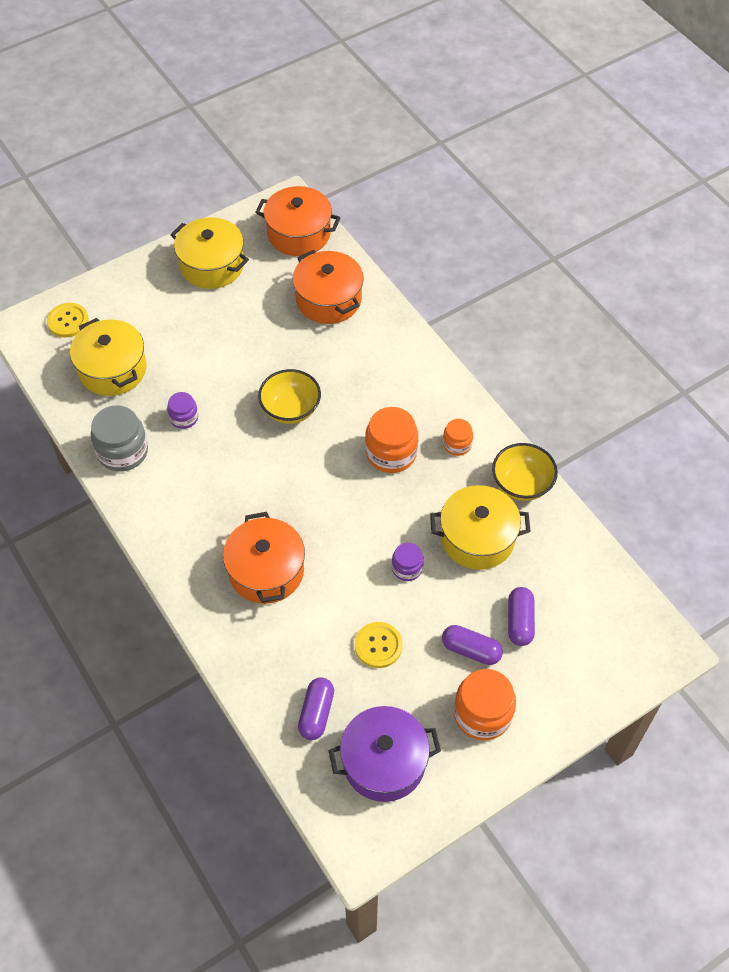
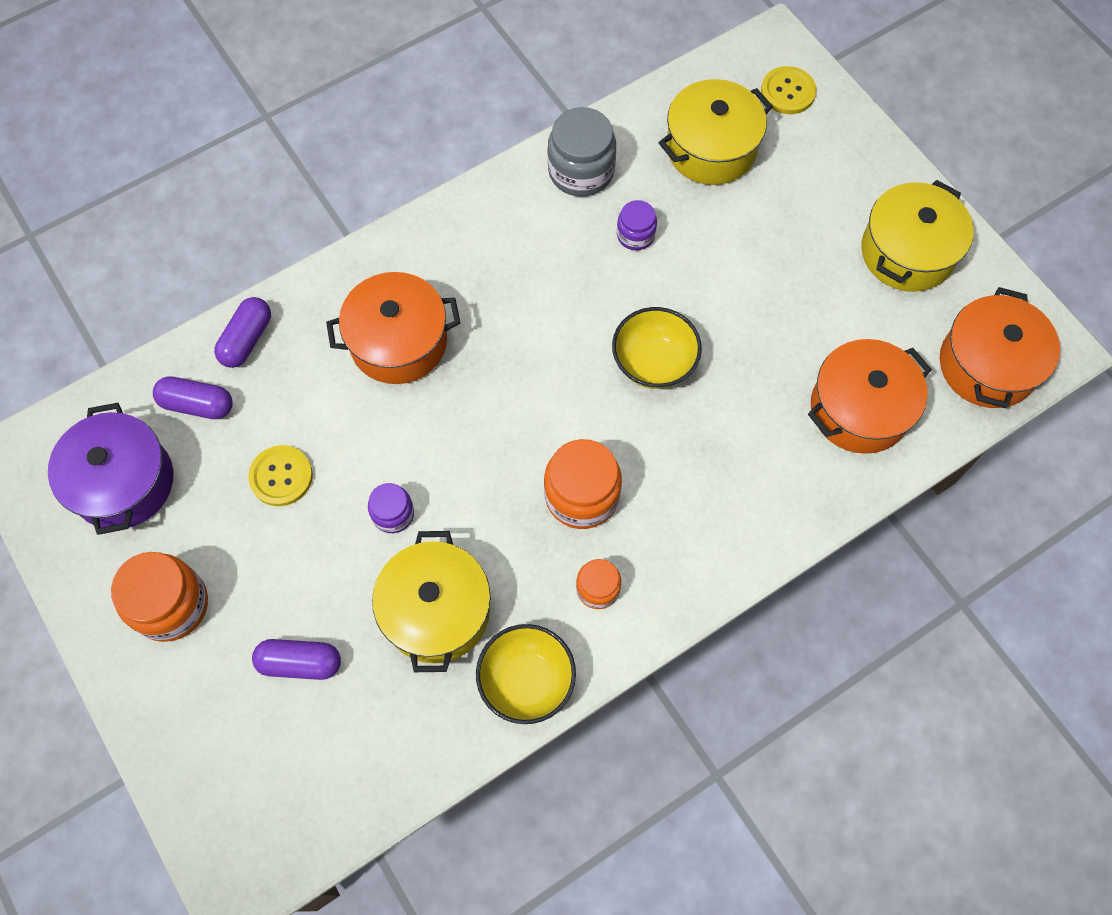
camera: 90 degrees right, 10 degrees up
purple capsule [442,625,503,665] -> purple capsule moved to [214,297,271,368]

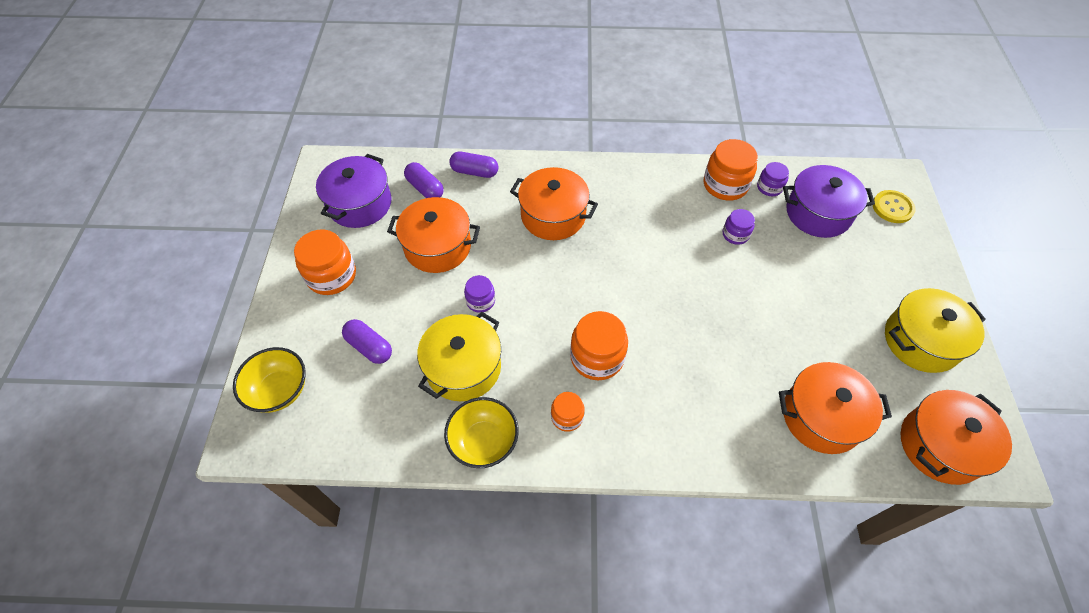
camera: 35 degrees right, 10 degrees down
purple capsule [214,297,271,368] -> purple capsule turned 45 degrees clockwise [449,152,499,178]
yellow button [248,445,313,506] -> orange pot [387,197,480,273]
grey jar [547,107,616,197] -> orange jar [704,139,758,201]
yellow bowl [612,307,702,389] -> yellow bowl moved to [233,347,306,413]
yellow pot [659,79,773,185] -> purple pot [783,165,875,238]
none -> purple jar [757,162,789,196]

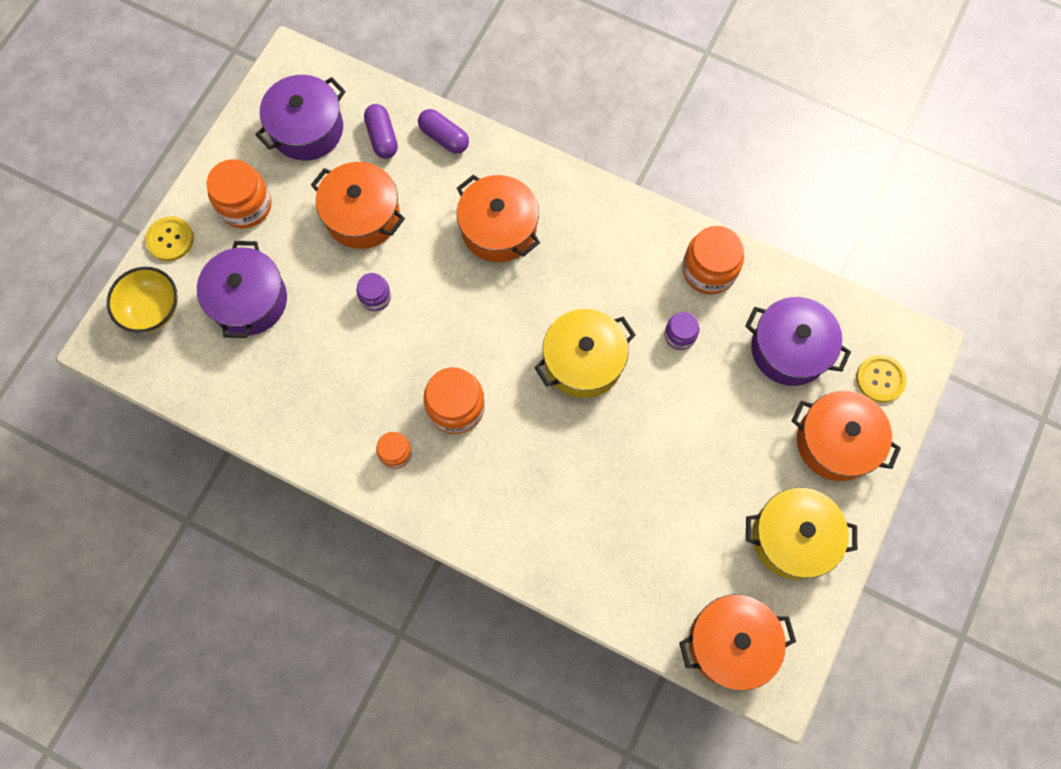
camera: 25 degrees right, 15 degrees up
purple capsule [342,319,392,364] -> purple pot [197,241,287,338]
yellow pot [417,312,501,401] -> yellow pot moved to [534,309,636,398]
yellow bowl [444,397,519,468] -> none
purple jar [757,162,789,196] -> none
orange pot [779,362,892,454] -> orange pot moved to [792,391,901,481]
none -> yellow button [145,216,194,261]

